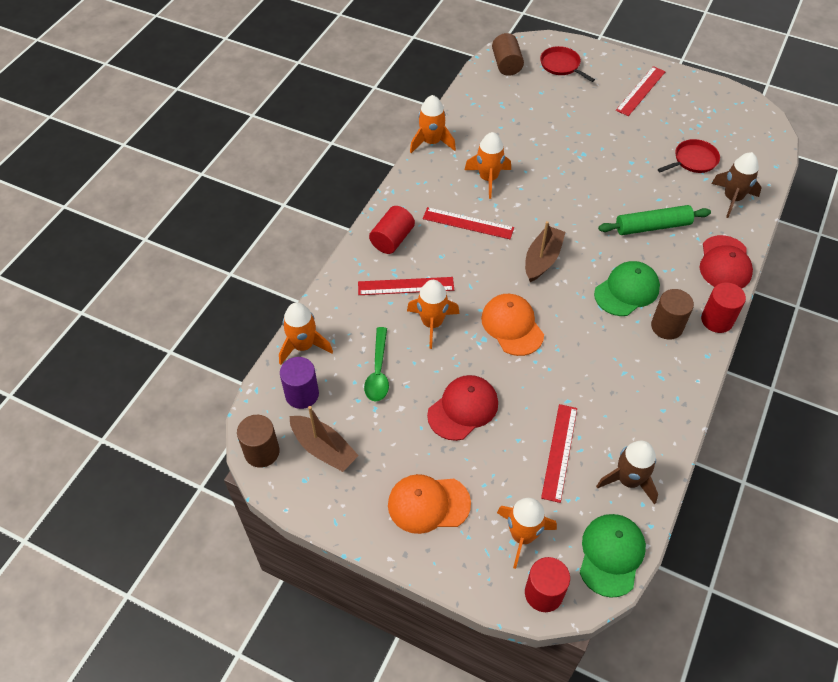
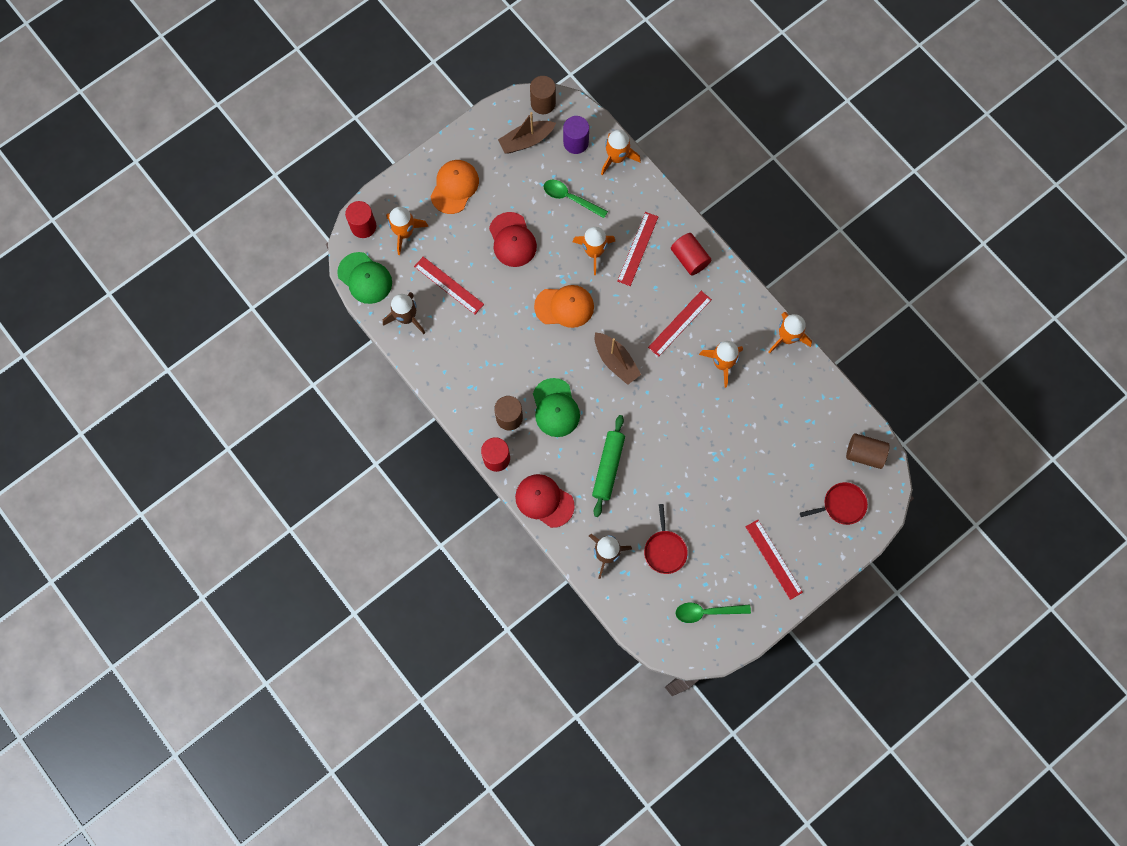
camera: 115 degrees right, 20 degrees up
none -> green spoon [675,603,751,623]

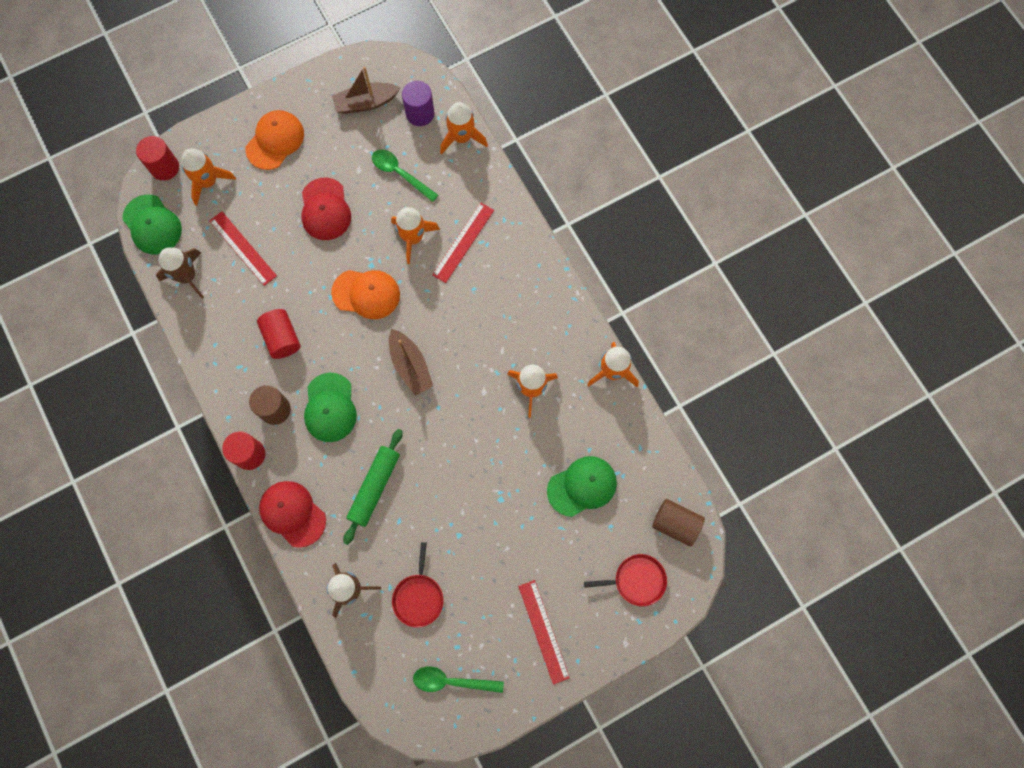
camera: 10 degrees right, 0 degrees up
brown cylinder [530,76,556,114] -> none
red ruler [648,291,712,357] -> none
red cylinder [671,233,711,276] -> red cylinder moved to [257,309,300,359]
none -> green cap [547,456,617,517]

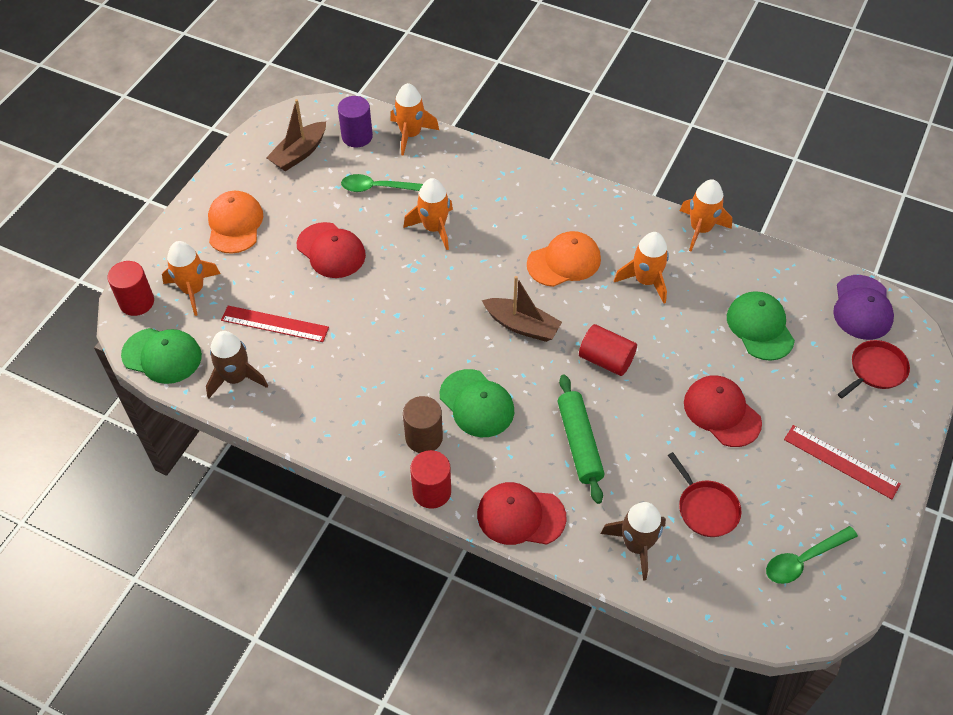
camera: 35 degrees left, 20 degrees down
red cylinder [257,309,300,359] -> red cylinder moved to [579,324,637,376]
orange cap [331,270,400,319] -> orange cap moved to [527,231,601,287]
red ruler [432,203,494,283] -> none
green cap [547,456,617,517] -> green cap turned 45 degrees counterclockwise [727,291,795,361]
brown cylinder [652,499,705,547] -> purple cap [833,275,894,340]
none -> red cap [684,375,762,447]

